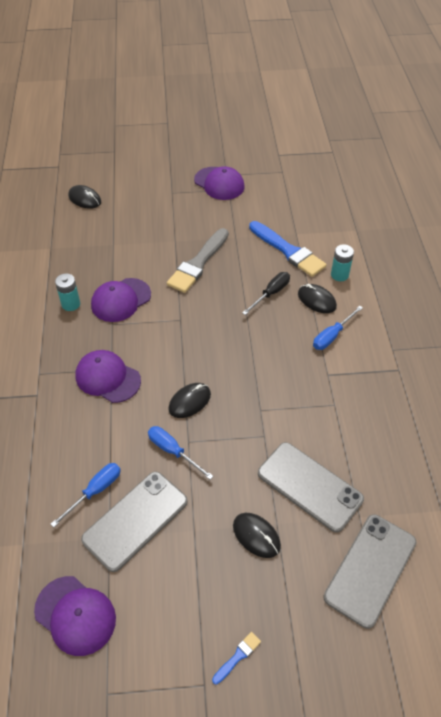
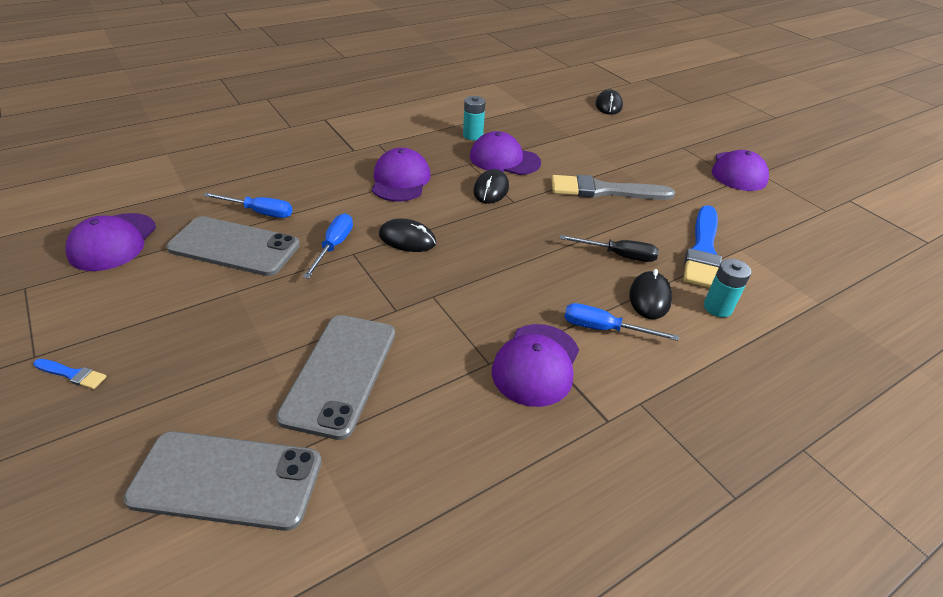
camera: 60 degrees right, 10 degrees down
black mouse [233,513,281,558] -> black mouse moved to [473,169,509,204]
none -> purple cap [492,324,579,407]

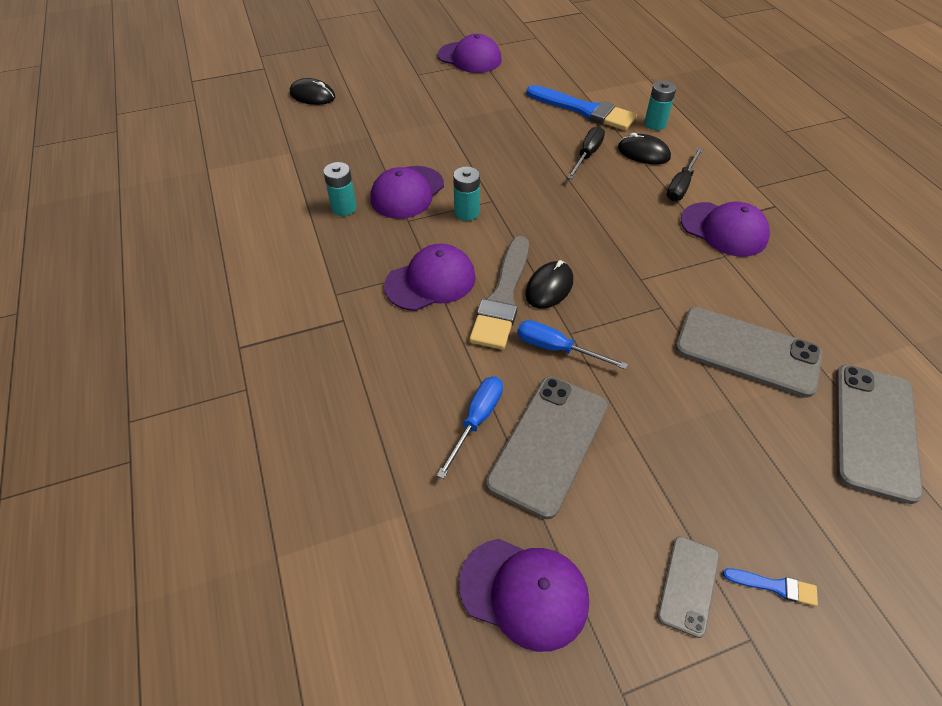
camera: 75 degrees left, 10 degrees up
blue brush [33,359,106,389] -> blue brush turned 75 degrees clockwise [723,568,818,606]
purple cap [372,148,431,202] -> purple cap turned 135 degrees clockwise [384,244,476,311]
black mouse [473,169,509,204] -> turquoise battery [453,166,480,221]
grey brush [552,175,675,200] -> grey brush moved to [469,236,529,349]
blue screwdriver [564,303,679,341] -> black screwdriver [667,147,703,201]
none -> grey phone [657,536,719,638]

